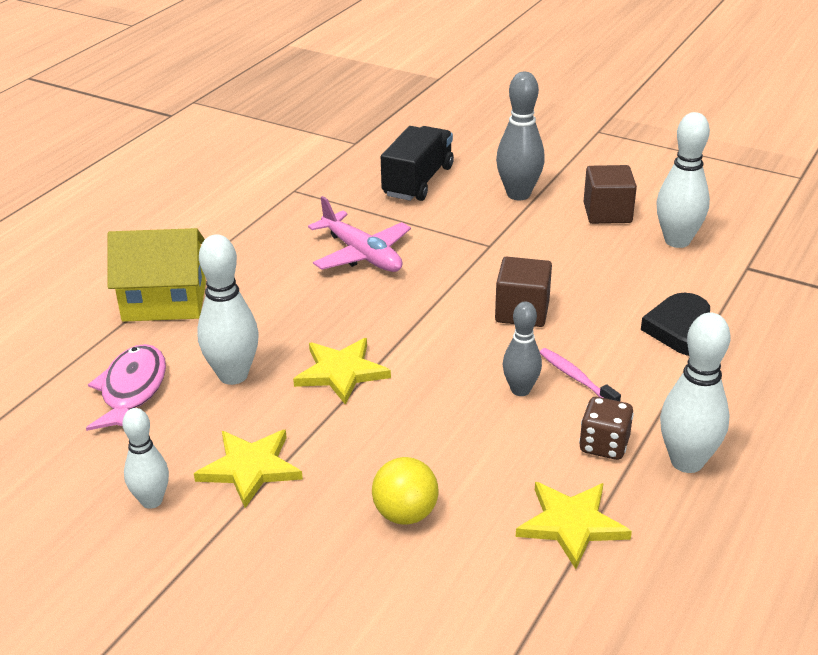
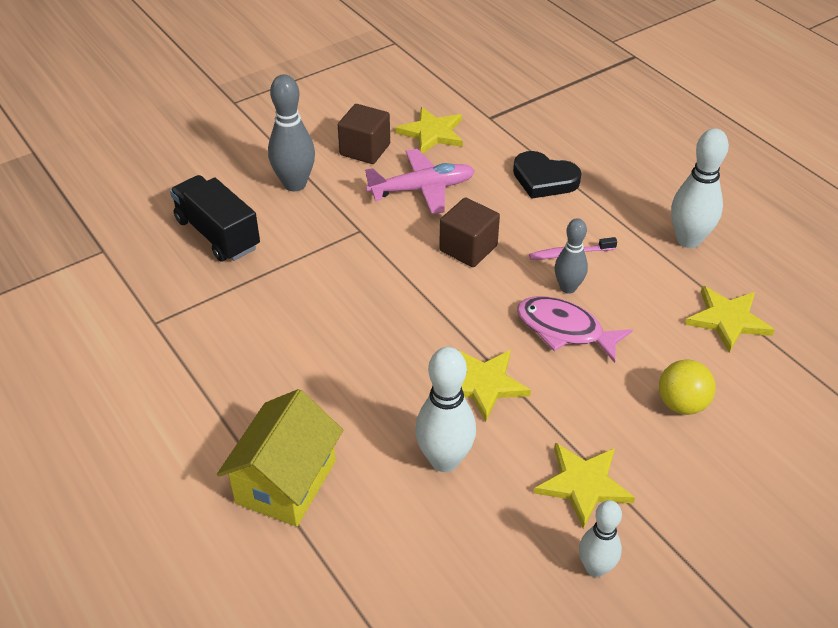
camera: 65 degrees left, 10 degrees up
pink fish [86,344,166,431] -> pink fish moved to [517,296,633,363]
pink plane [308,196,411,272] -> pink plane moved to [365,149,475,214]
brown dice [579,397,634,460] -> none
white bowling pin [657,112,710,248] -> yellow star [395,107,463,154]

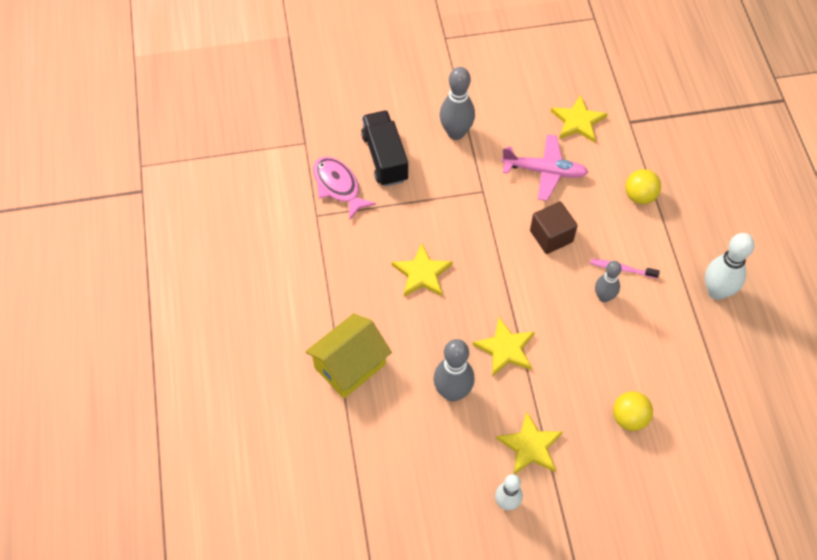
camera: 25 degrees right, 15 degrees up
brown cube [338,104,390,164] -> none
white bowling pin [415,347,476,472] -> grey bowling pin [434,339,475,401]
black heart [513,151,581,199] -> yellow ball [625,169,661,204]
pink fish [517,296,633,363] -> pink fish moved to [313,157,376,221]
yellow star [685,286,774,353] -> yellow star moved to [392,243,453,297]

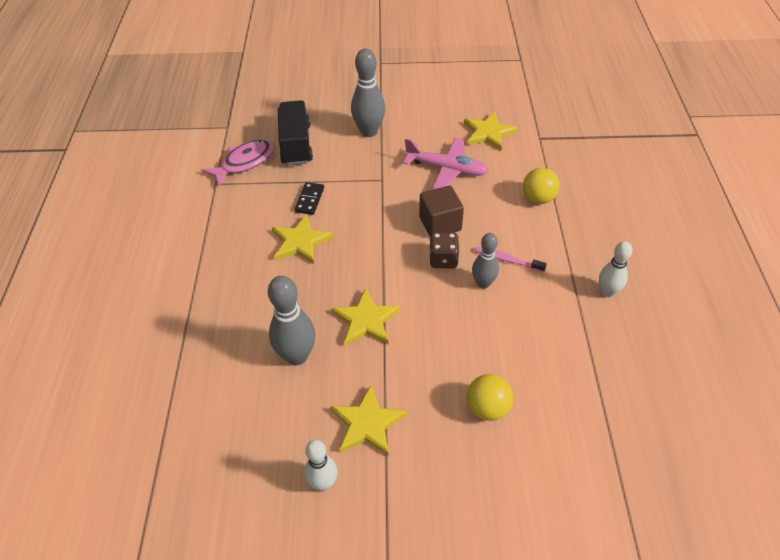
camera: 10 degrees right, 10 degrees down
yellow house [305,313,392,399] -> none
pink fish [313,157,376,221] -> pink fish turned 75 degrees clockwise [201,139,275,186]
white bowling pin [705,233,754,300] -> white bowling pin [599,241,632,297], size x0.64
none -> black domino [294,182,324,215]
none -> brown dice [429,232,460,268]

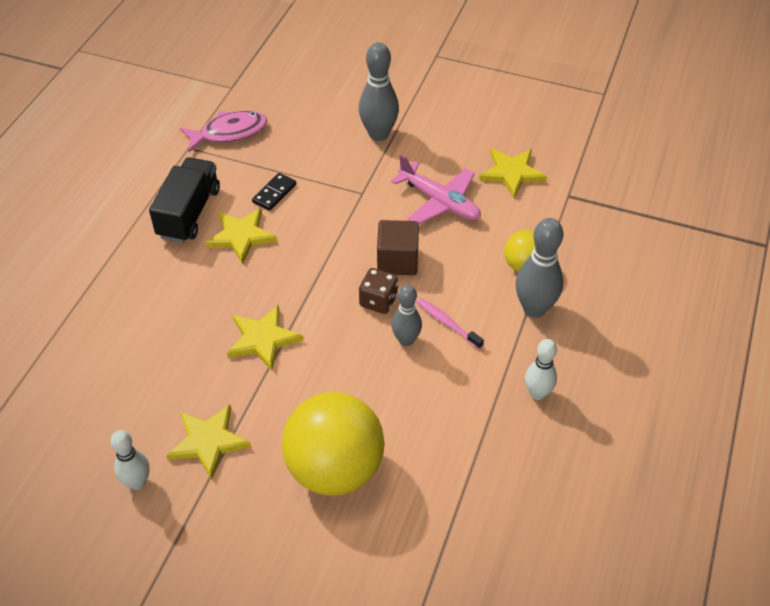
camera: 20 degrees right, 0 degrees up
grey bowling pin [268,276,315,365] -> grey bowling pin moved to [516,218,563,318]
black truck [278,100,313,165] -> black truck moved to [149,157,220,243]
yellow ball [467,374,513,421] -> yellow ball [282,392,385,496], size x1.99

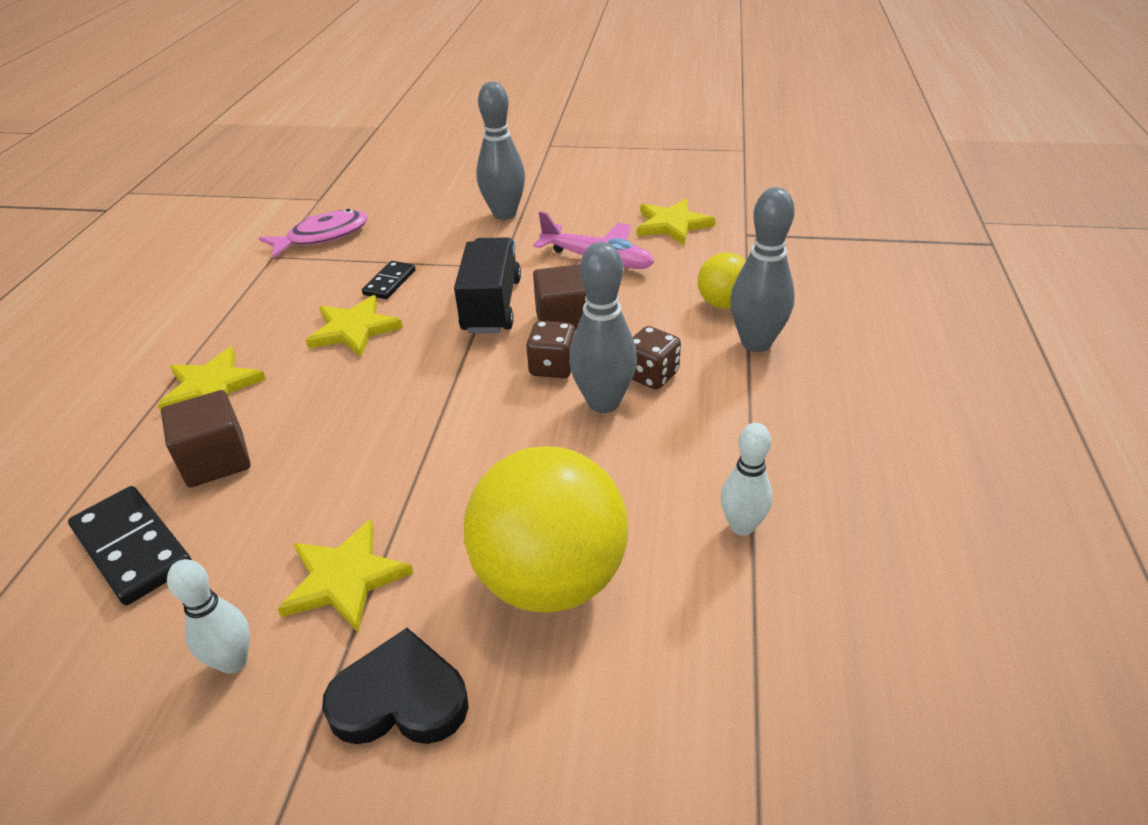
camera: 10 degrees left, 10 degrees down
black truck [149,157,220,243] -> black truck moved to [454,238,521,333]
yellow star [227,305,303,371] -> yellow star moved to [158,347,266,411]
grey bowling pin [391,285,422,346] -> grey bowling pin [569,242,637,413], size x1.56
pink toothbrush [416,298,484,349] -> brown dice [632,326,681,390]
white bowling pin [525,339,557,400] -> white bowling pin moved to [721,423,772,536]
none -> black domino [68,486,192,605]
none -> brown cube [161,390,251,487]
none -> black heart [322,628,469,744]

